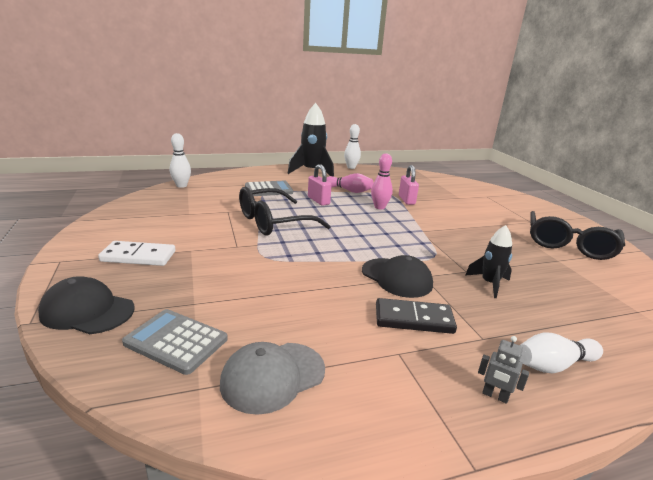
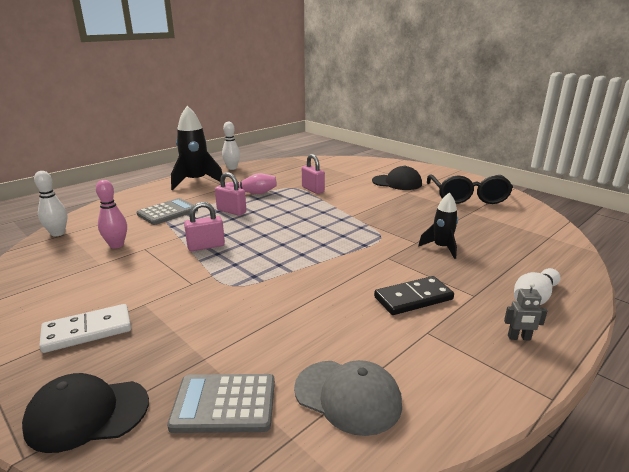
camera: 25 degrees left, 0 degrees up
grey cap [220,342,325,415] -> grey cap turned 90 degrees counterclockwise [294,360,402,436]
black glasses [239,187,331,235] -> pink padlock [184,202,225,251]
black cap [362,255,433,298] -> black cap moved to [372,165,422,190]
pink bowling pin [371,154,393,209] -> pink bowling pin moved to [96,180,127,249]

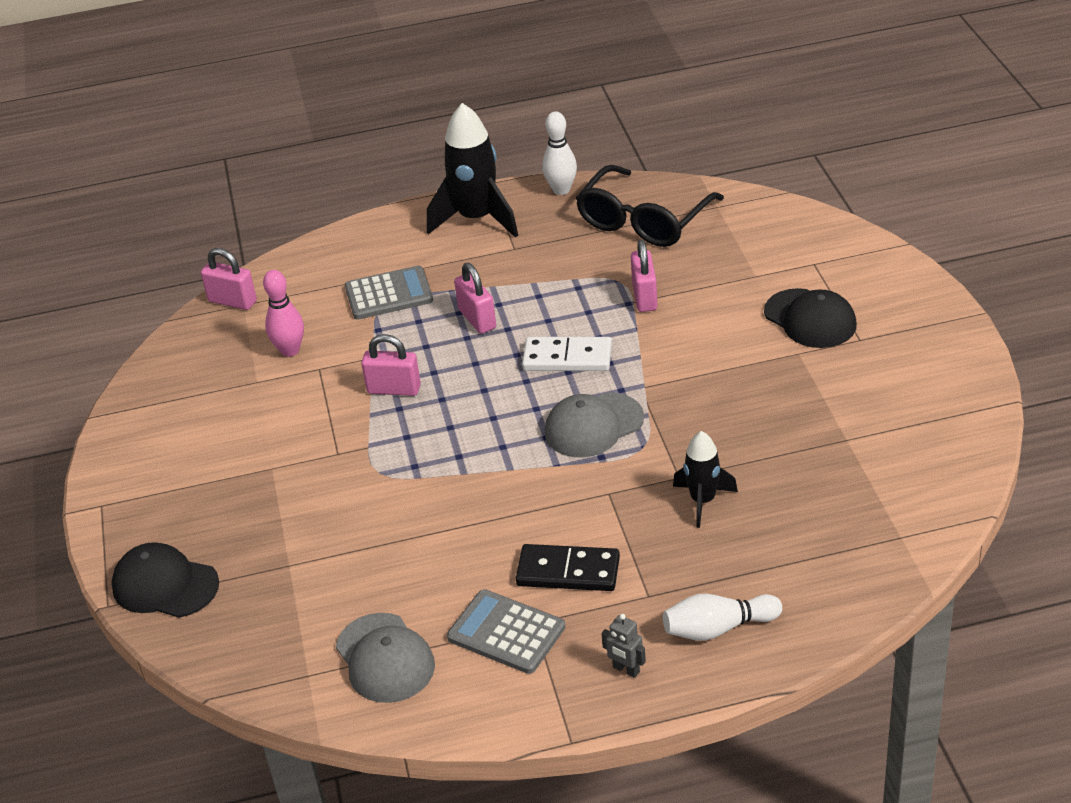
camera: 35 degrees right, 15 degrees up
white bowling pin [34,171,68,236] -> pink padlock [201,248,257,310]
white domino [39,304,131,353] -> white domino moved to [522,337,612,371]
grey calculator [167,374,275,433] -> grey calculator moved to [447,589,566,674]
pink bowling pin [225,173,277,194] -> none
black glasses [427,175,513,204] -> black glasses moved to [576,165,724,247]
none -> grey cap [545,393,644,457]

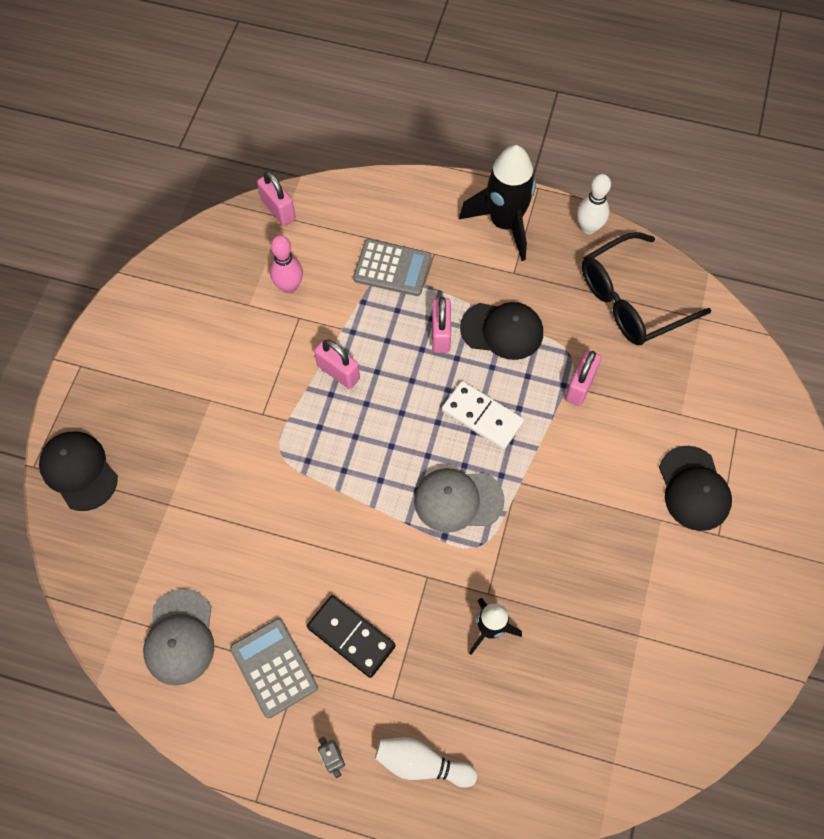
camera: 25 degrees right, 25 degrees up
none -> black cap [460,302,543,360]

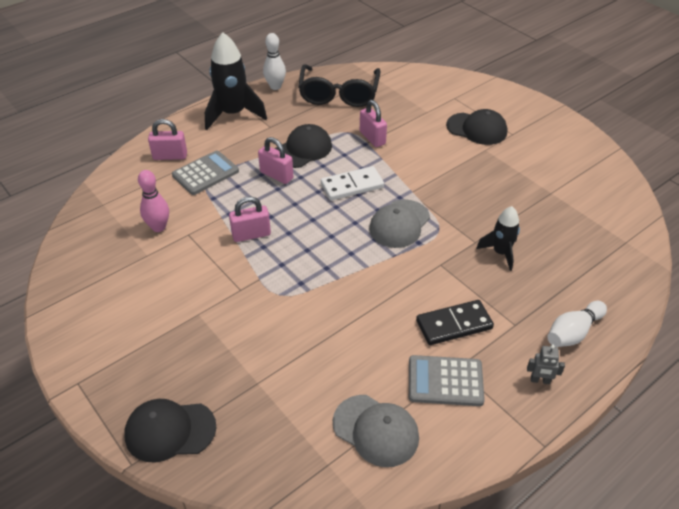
camera: 55 degrees left, 20 degrees down
pink padlock [257,171,296,226] -> pink padlock moved to [148,119,187,160]

